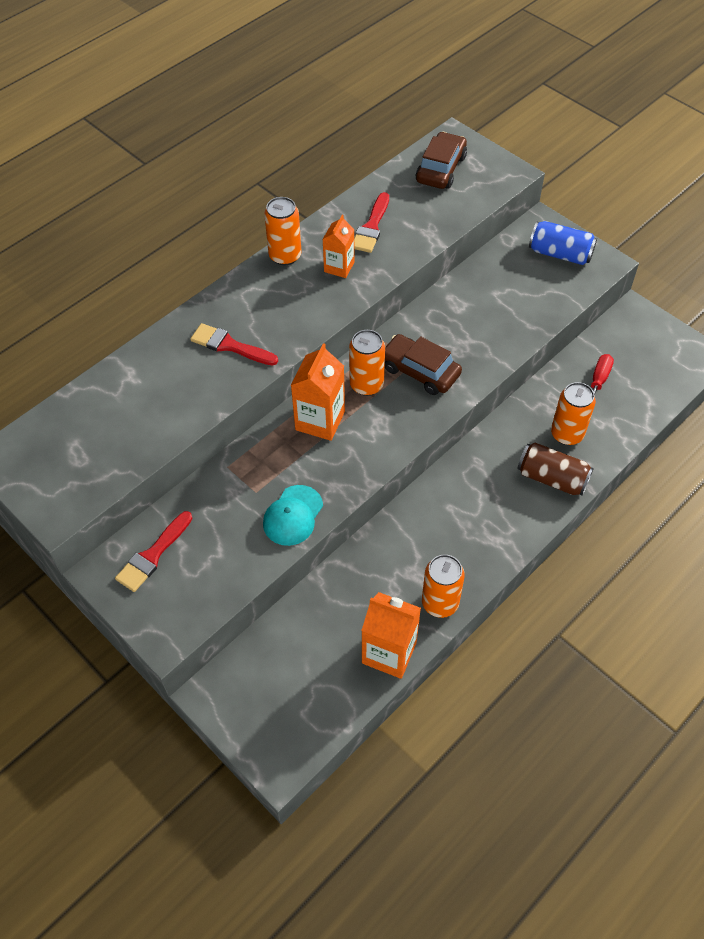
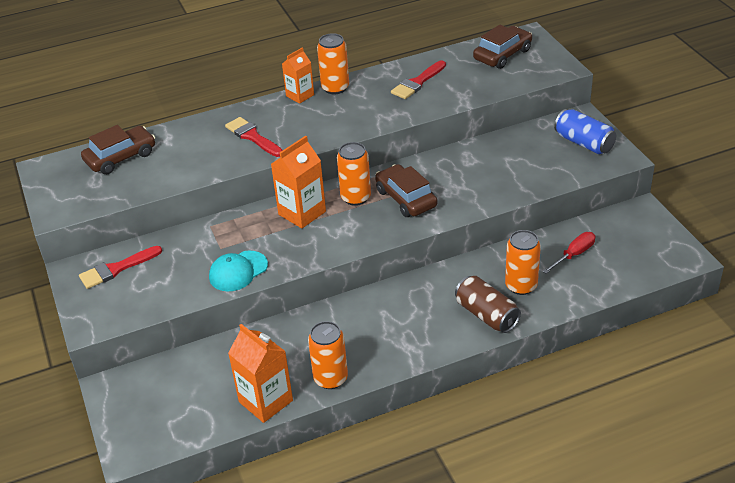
camera: 25 degrees right, 15 degrees down
orange carton [322,215,355,278] -> orange carton moved to [282,47,314,104]
none -> brown car [81,125,155,174]

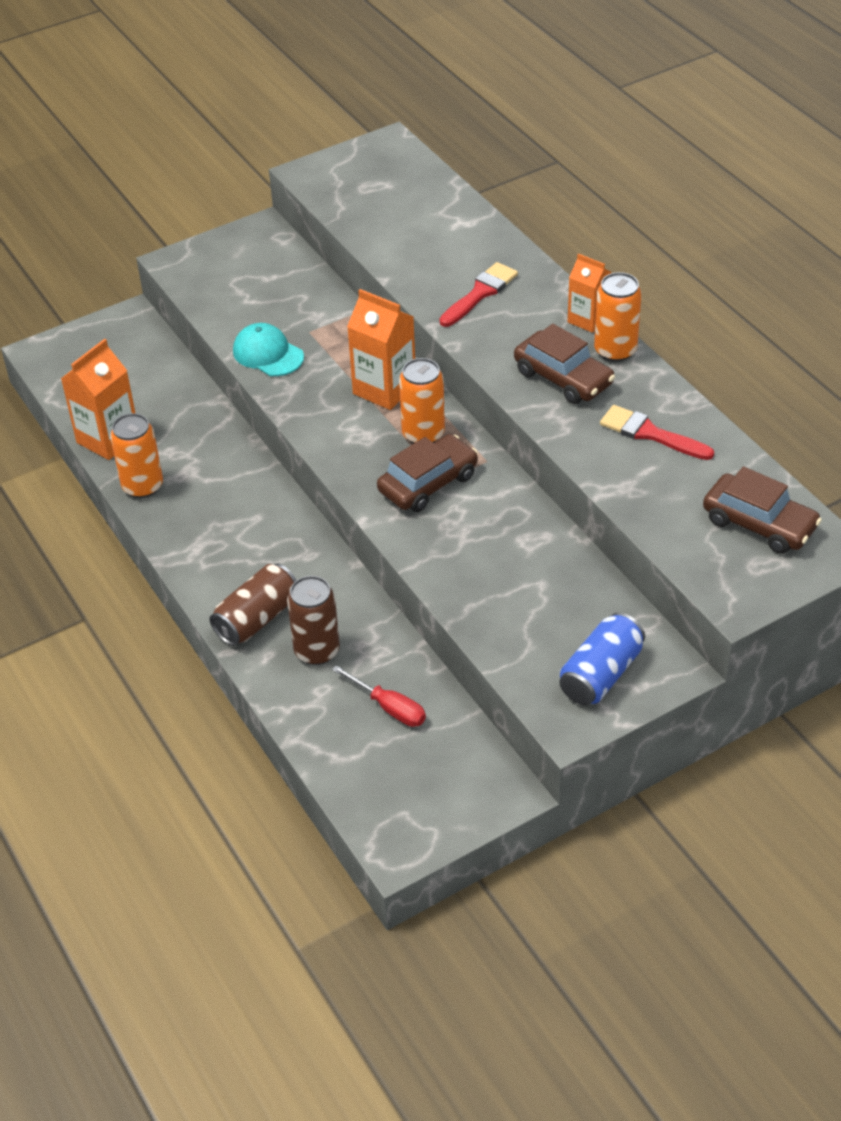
camera: 80 degrees right, 5 degrees up
red brush [79,246,162,289] -> none
brown car [81,125,155,174] -> brown car moved to [514,324,615,404]
orange can [505,230,541,295] -> brown can [287,576,340,665]

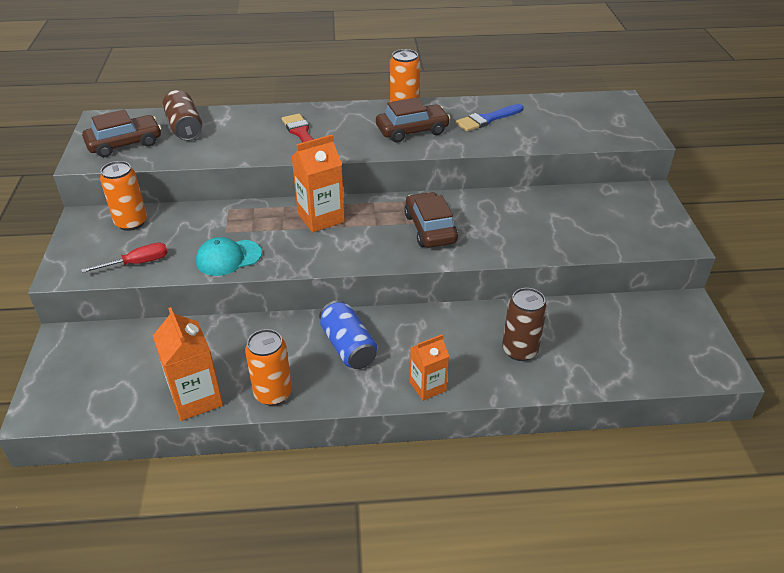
camera: 65 degrees left, 5 degrees down
brown can [210,563,297,646] -> brown can moved to [162,90,202,141]
red screwdriver [332,665,426,727] -> red screwdriver moved to [81,243,168,273]
orange can [399,358,445,444] -> orange can moved to [100,161,147,231]
blue can [560,613,645,705] -> blue can moved to [319,300,377,369]
orange carton [568,254,611,333] -> orange carton moved to [410,334,449,401]
red brush [600,405,714,460] -> blue brush [455,104,524,132]
brown car [703,467,822,554] -> brown car moved to [82,109,161,157]

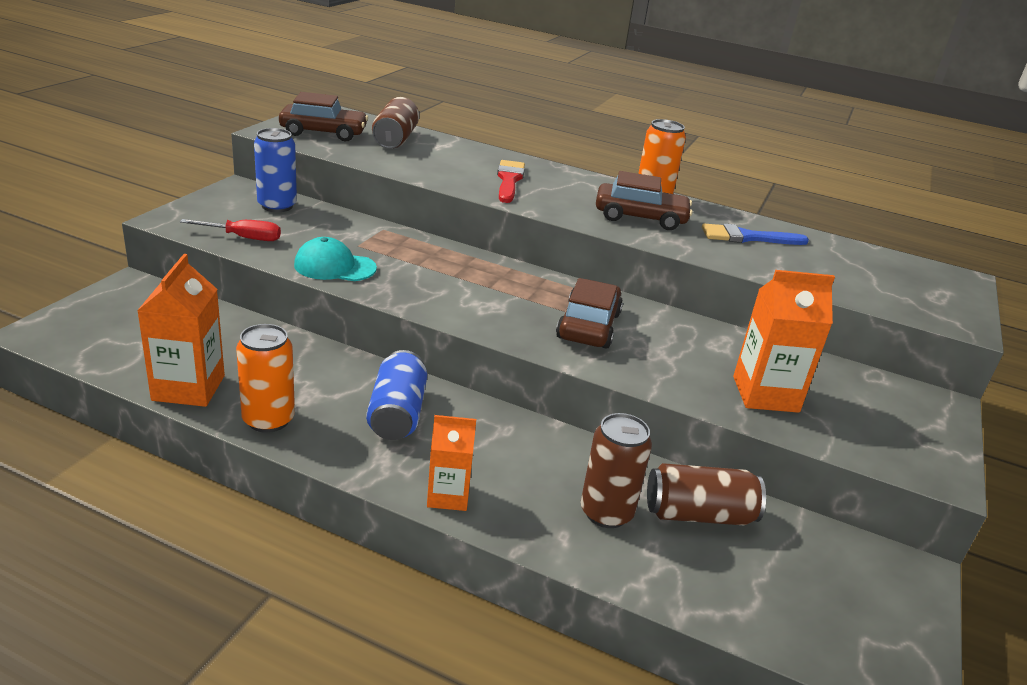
camera: 25 degrees right, 10 degrees down
orange can [100,161,147,231] -> blue can [254,128,297,212]
orange carton [292,135,345,232] -> orange carton moved to [733,270,835,413]
none -> brown can [647,463,766,525]

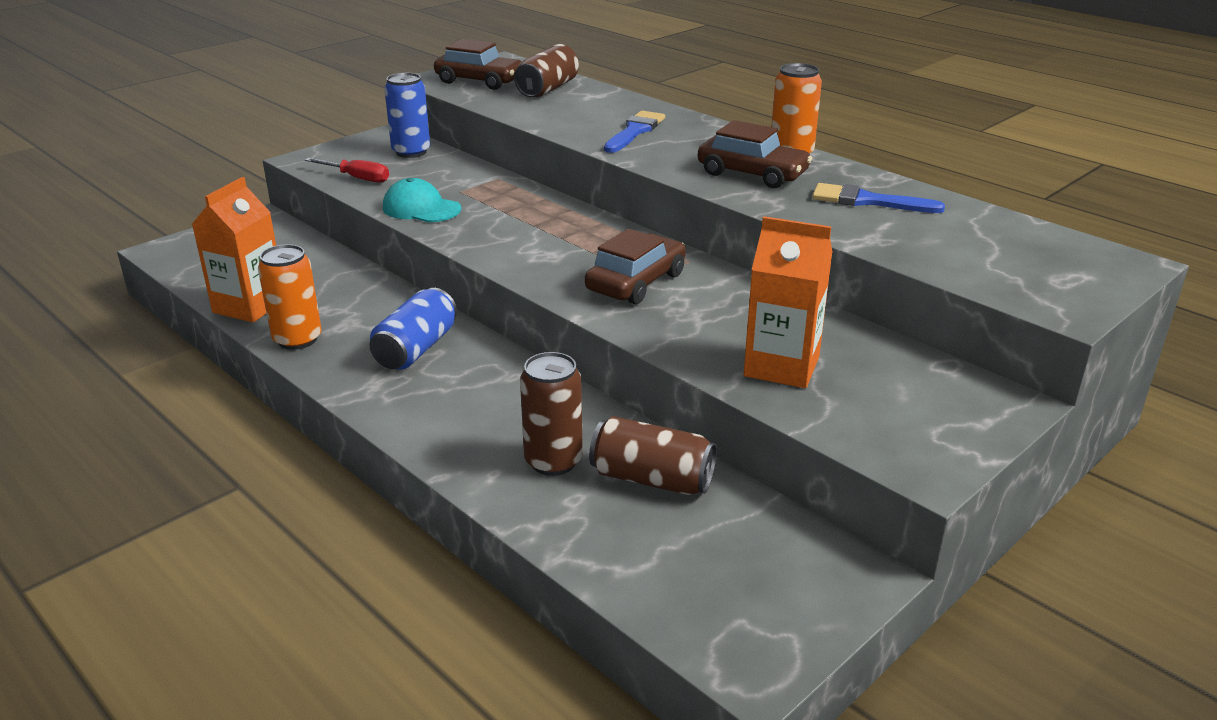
camera: 25 degrees right, 0 degrees up
orange carton [427,415,476,511] -> none
red brush [497,160,525,203] -> blue brush [604,111,665,153]

